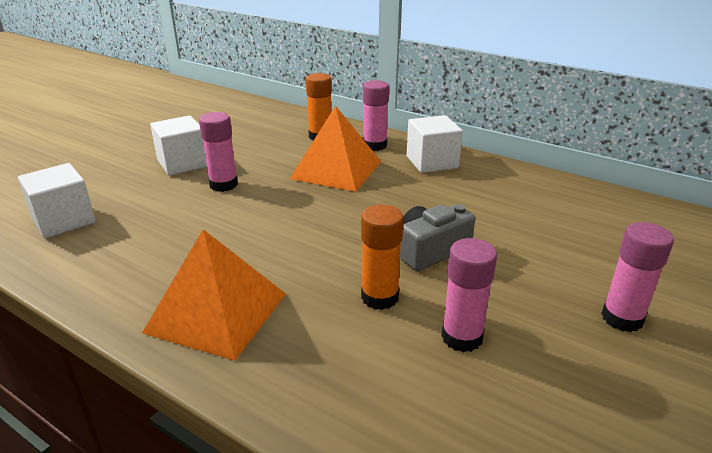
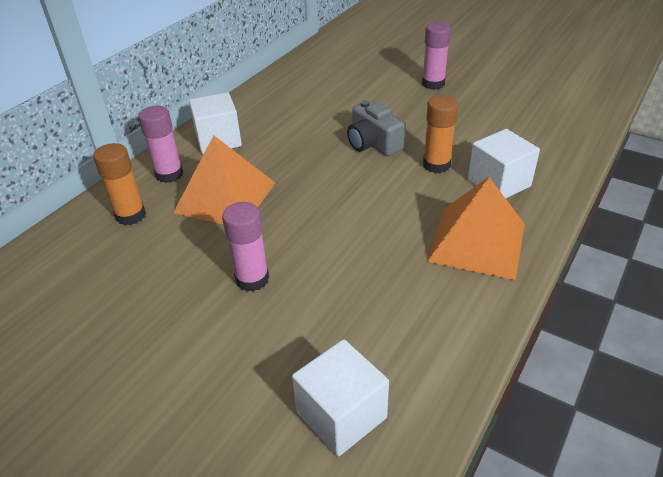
camera: 90 degrees left, 10 degrees up
white cube [150,115,207,176] -> white cube moved to [468,129,540,198]
pink glue stick [441,238,497,352] -> none

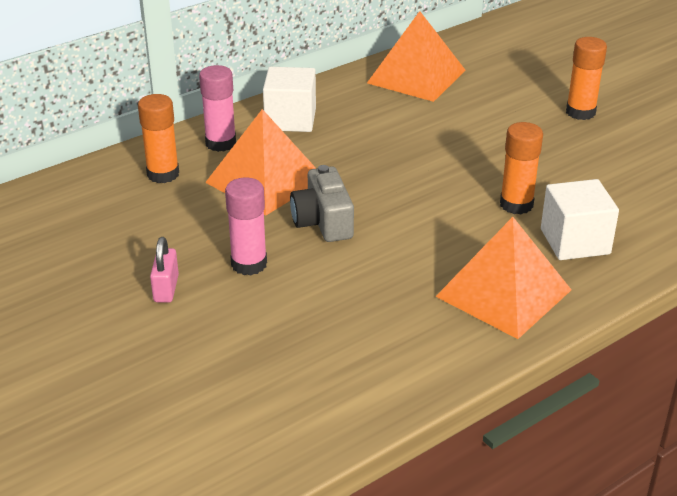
camera: 20 degrees right, 5 degrees down
white cube [292,339,389,457] -> none
grey camera [347,100,405,156] -> grey camera moved to [290,165,354,242]
pink glue stick [422,22,451,90] -> orange glue stick [566,37,607,120]
none -> pink padlock [150,237,179,303]
none -> orange pyramid [367,11,466,102]

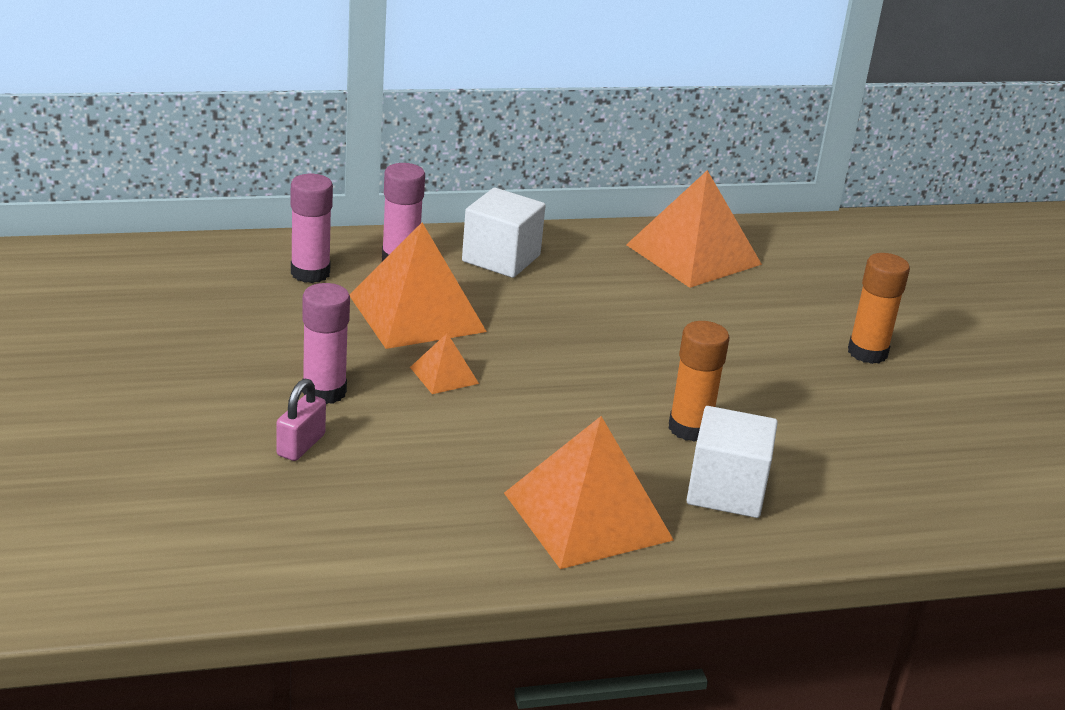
camera: 20 degrees right, 5 degrees down
orange glue stick [138,94,179,183] -> pink glue stick [291,174,333,283]
pink padlock [150,237,179,303] -> pink padlock moved to [276,379,326,461]
grey camera [290,165,354,242] -> orange pyramid [410,333,479,394]

